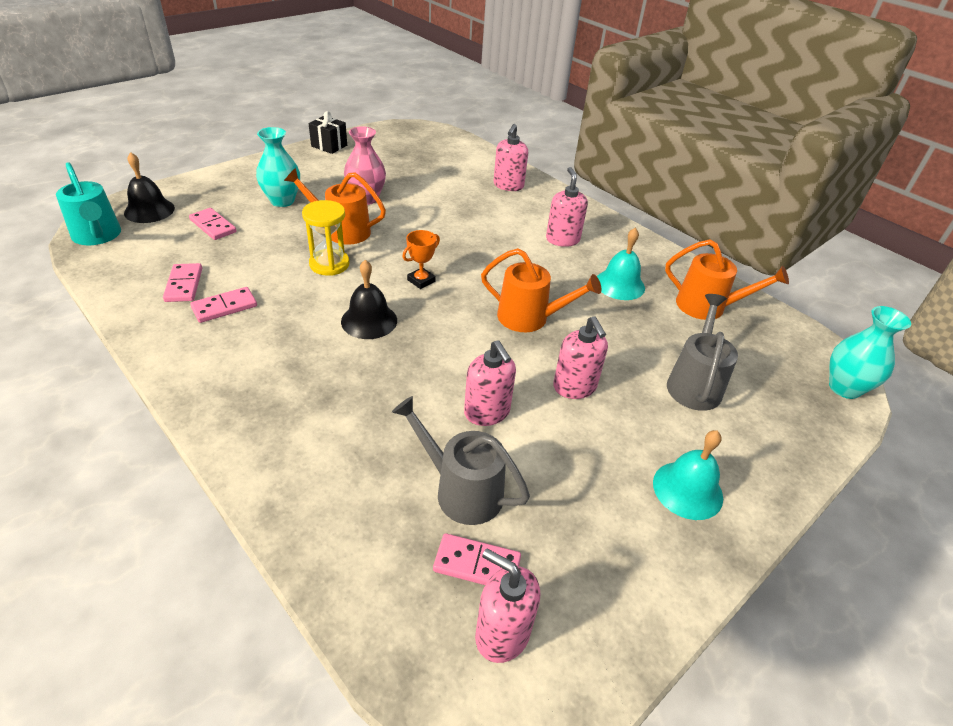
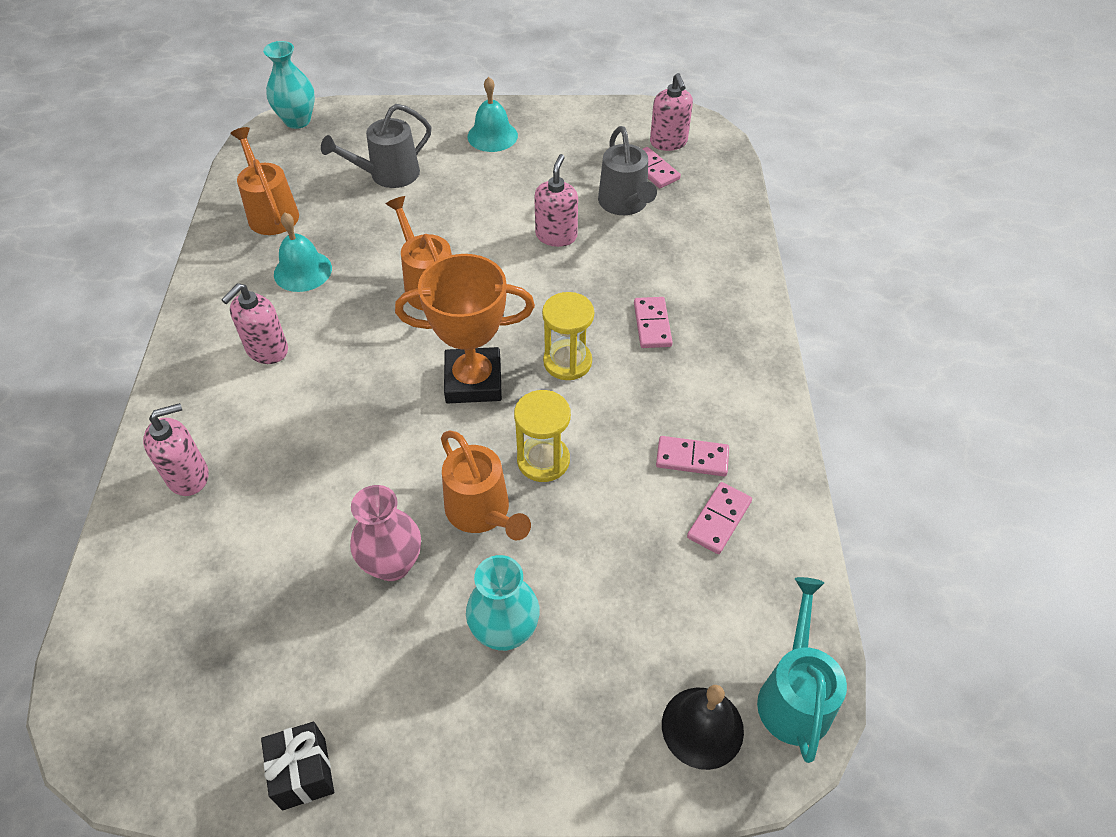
camera: 135 degrees left, 10 degrees up
pink domino [189,208,236,240] -> pink domino moved to [634,297,672,348]
black bell [341,260,397,339] -> yellow hourglass [542,292,594,380]
orange trophy [402,230,440,289] -> orange trophy [395,254,535,403], size x2.20
pink soap dispenser [553,316,608,399] -> none

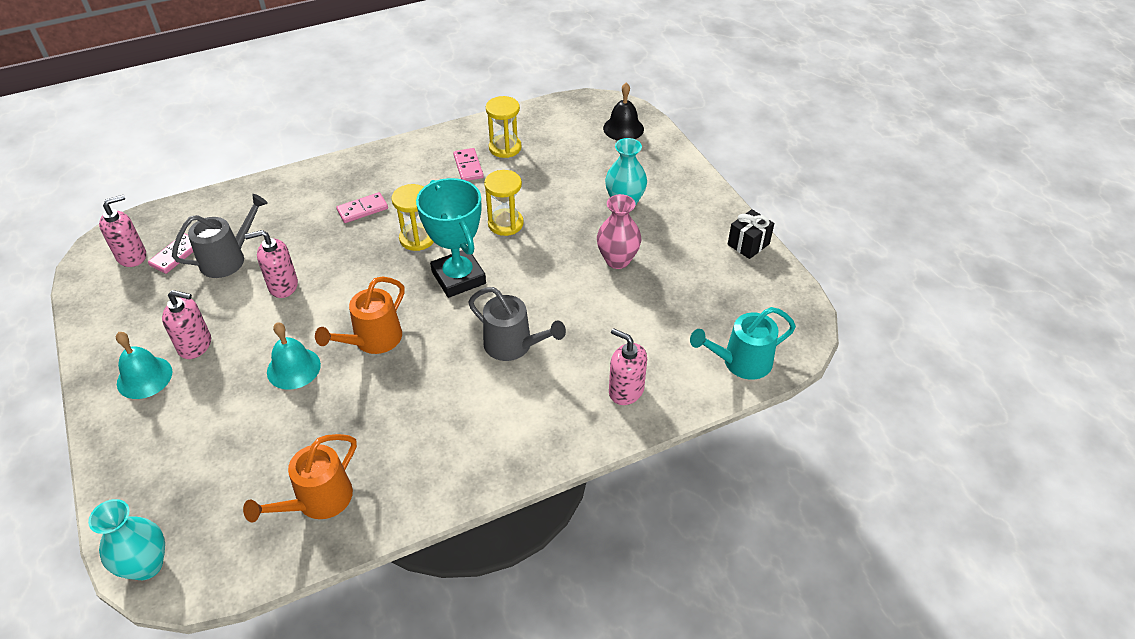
camera: 115 degrees left, 5 degrees down
pink soap dispenser [221,283,288,364] -> pink soap dispenser moved to [162,290,211,359]
turquoise bell [274,213,332,292] -> turquoise bell moved to [267,322,321,390]
grey watering can [321,104,431,188] -> grey watering can moved to [468,287,566,361]
orange trophy [395,254,535,403] -> turquoise trophy [416,178,486,298]
orange watering can [441,430,531,540] -> none
pink domino [687,482,752,554] -> yellow hourglass [486,96,521,158]
turquoise watering can [757,577,847,763] -> turquoise watering can moved to [690,307,796,380]

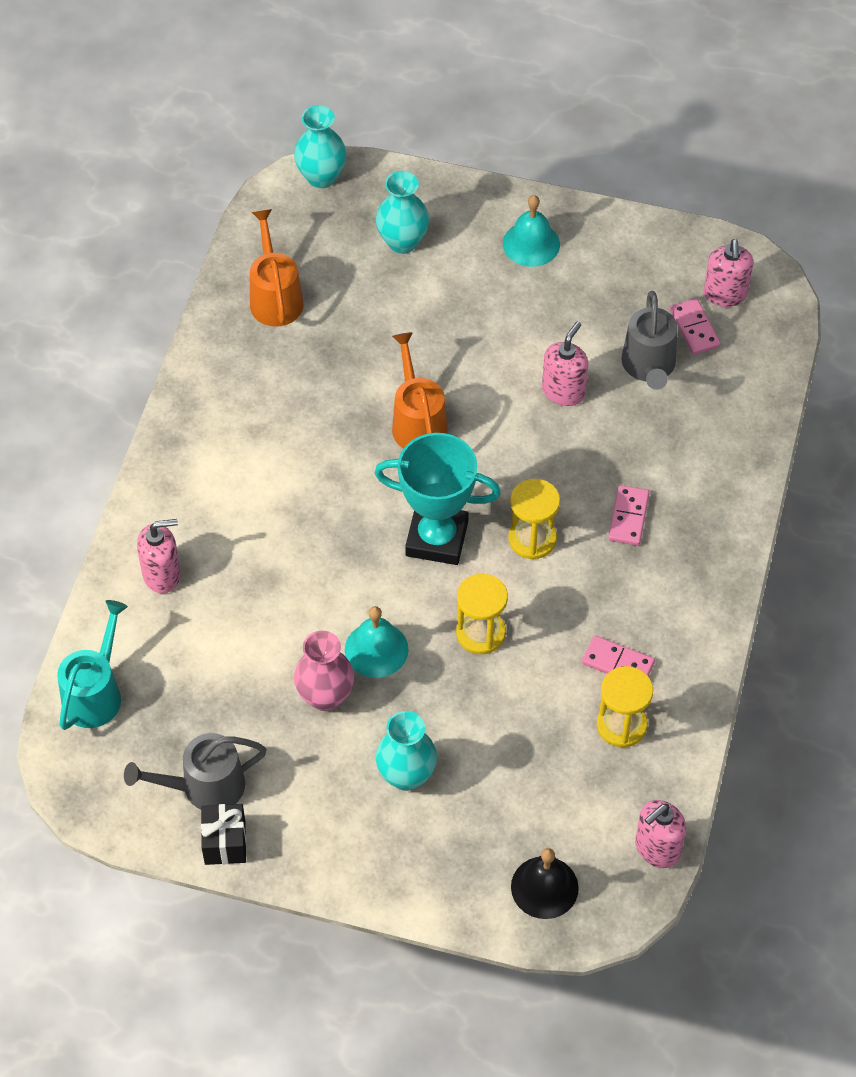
camera: 130 degrees right, 10 degrees up
pink soap dispenser [162,290,211,359] -> pink soap dispenser moved to [635,800,686,868]
turquoise bell [267,322,321,390] -> turquoise bell moved to [345,606,408,678]
grey watering can [468,287,566,361] -> grey watering can moved to [124,733,267,809]
none -> turquoise vase [376,171,429,254]

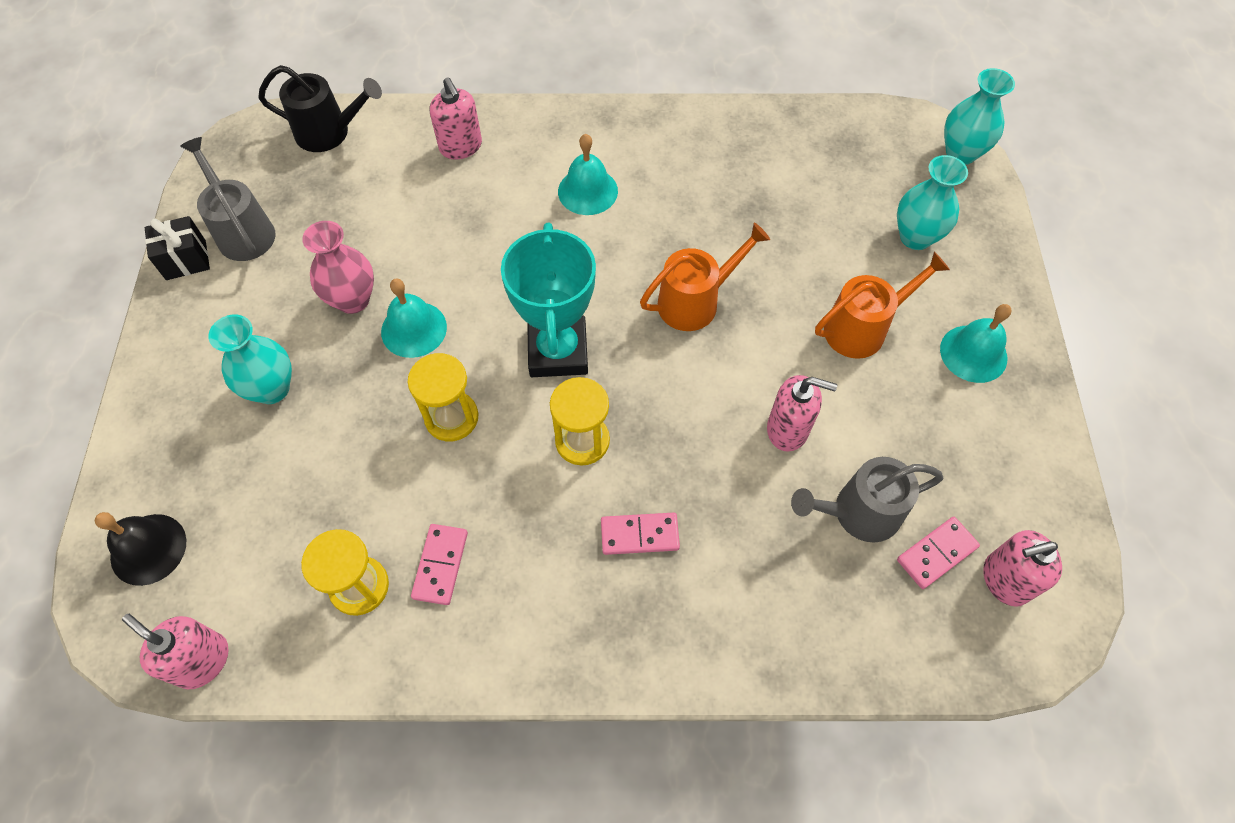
camera: 75 degrees right, 5 degrees up
turquoise watering can [57,600,128,730] -> black watering can [258,65,382,152]
orange watering can [250,209,304,327] -> orange watering can moved to [815,252,950,359]
none -> turquoise bell [558,134,618,215]

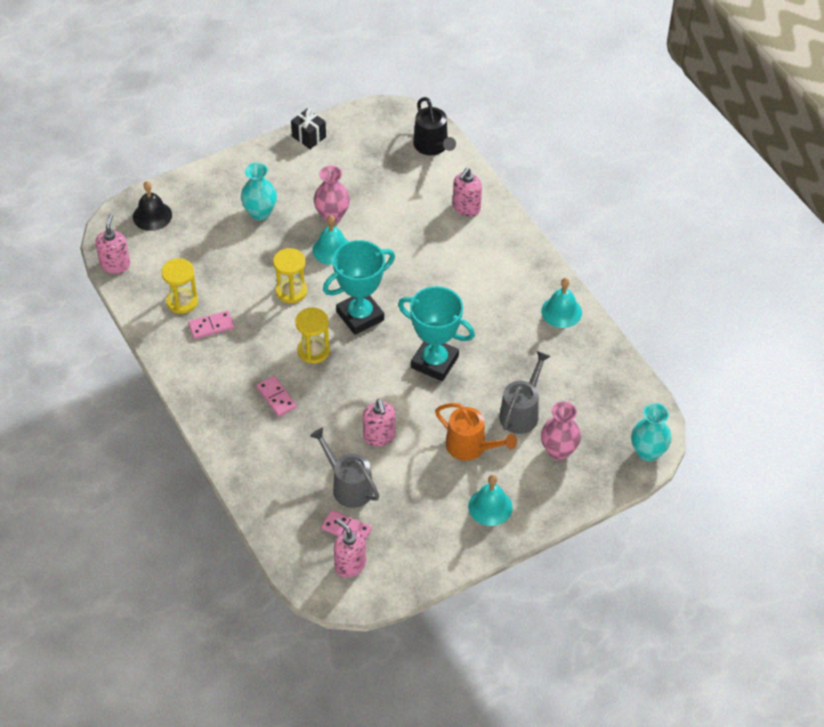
camera: 60 degrees right, 10 degrees down
grey watering can [180,137,276,261] -> grey watering can moved to [499,351,551,434]
turquoise bell [558,134,618,215] -> turquoise bell moved to [541,278,582,328]
orange watering can [640,223,770,331] -> turquoise trophy [398,286,475,381]
turquoise vase [897,155,968,250] -> pink vase [541,401,581,460]

